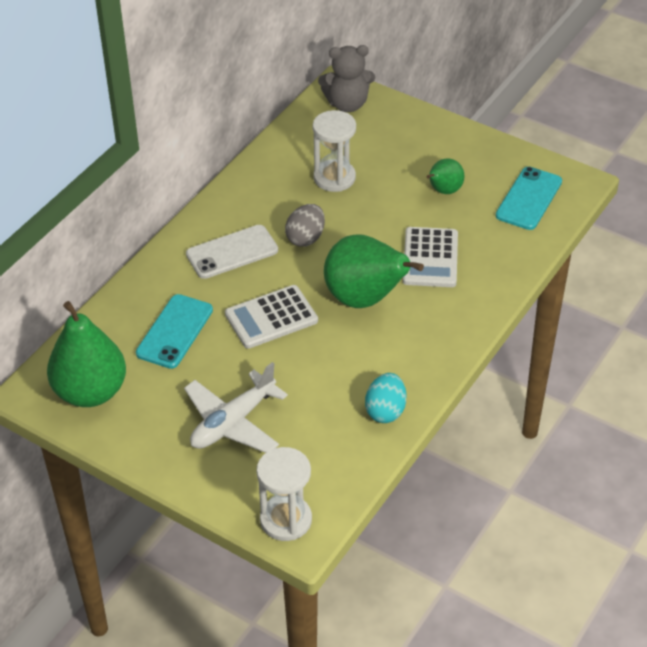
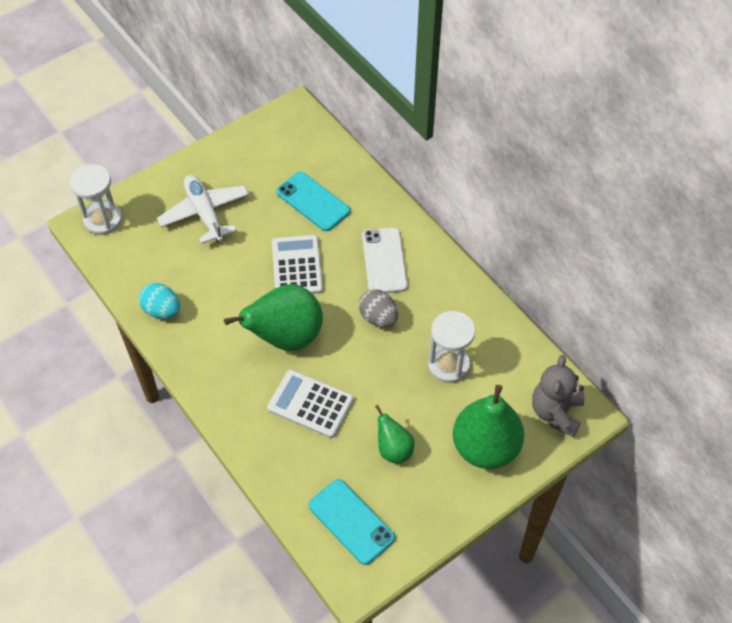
camera: 110 degrees right, 10 degrees up
green pear [47,301,126,407] -> green pear moved to [453,385,524,469]

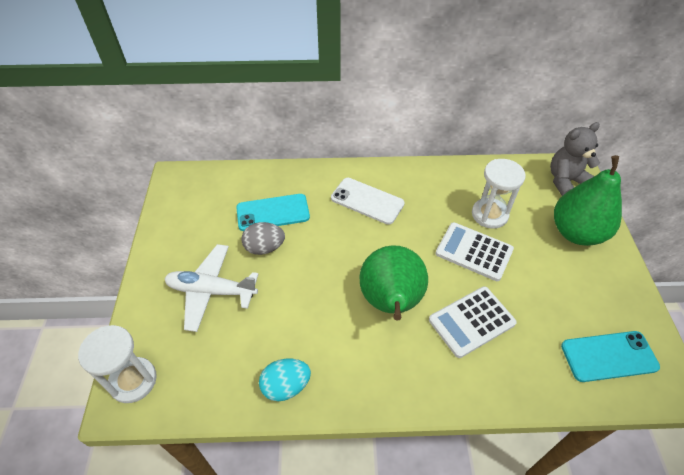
camera: 55 degrees left, 5 degrees down
white calculator [272,235,323,294] -> white calculator moved to [436,222,514,281]
grey egg [359,289,398,327] -> grey egg moved to [241,222,285,255]
green pear [375,405,415,464] -> none
grey teddy bear [532,355,584,438] -> grey teddy bear turned 105 degrees clockwise [550,122,600,196]

